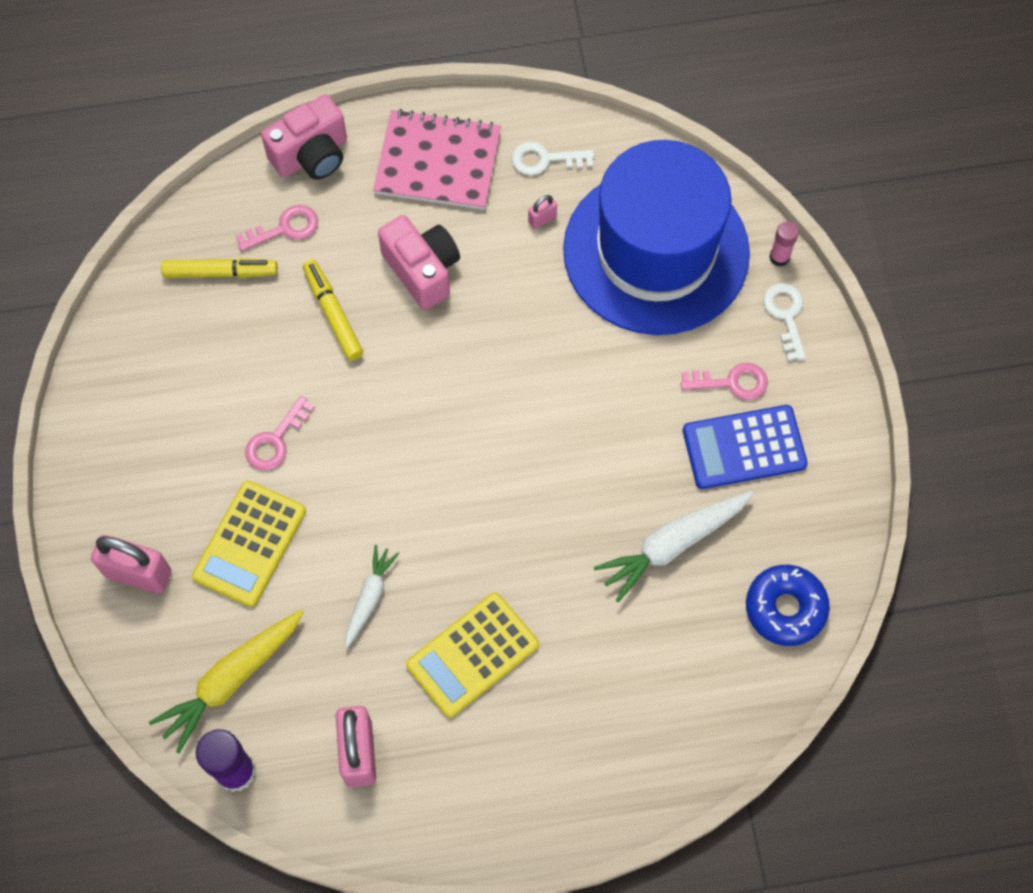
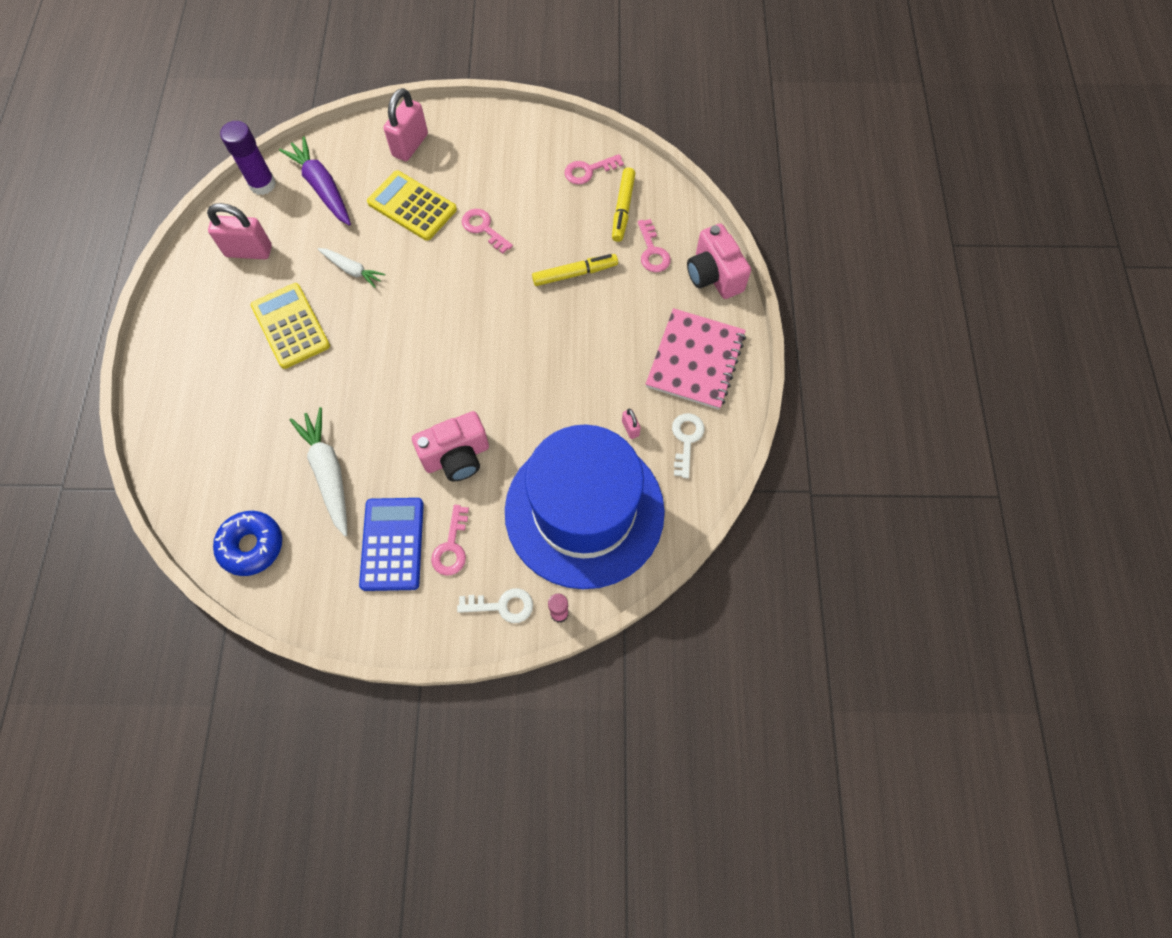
camera: 100 degrees right, 0 degrees up
yellow carrot [149,609,304,754] -> purple carrot [279,136,351,226]
pink camera [378,215,460,310] -> pink camera moved to [412,411,489,482]
none -> pink key [564,154,624,184]

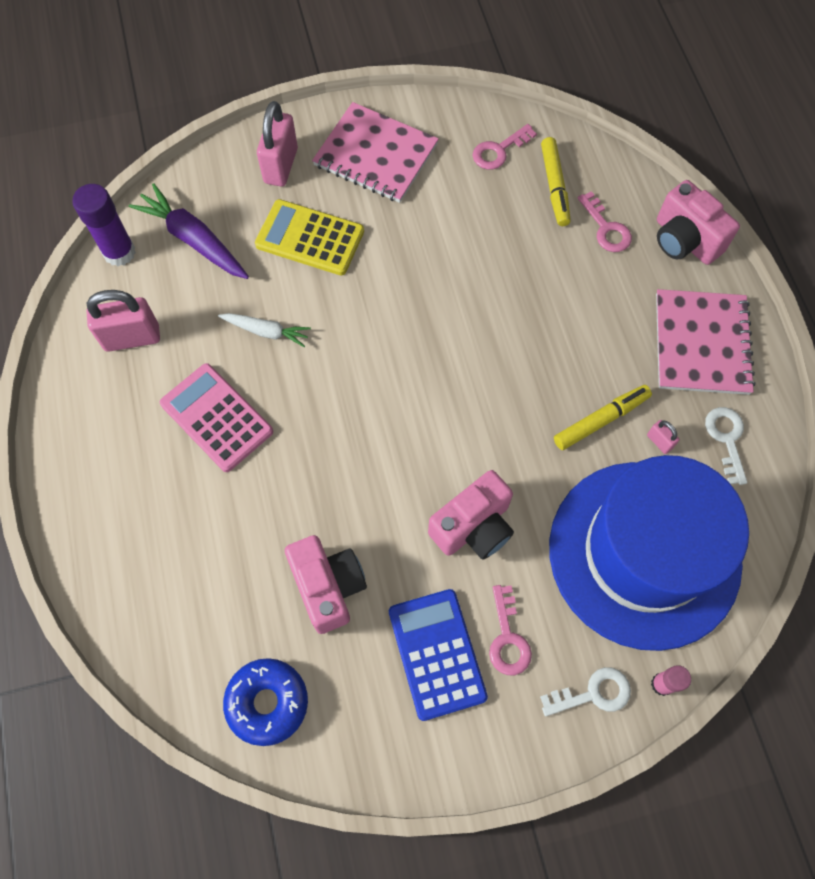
camera: 15 degrees left, 0 degrees up
yellow calculator [251,283,330,369] -> pink calculator [160,363,273,472]
white carrot [290,407,347,536] -> pink camera [285,535,367,634]
pink key [462,209,513,254] -> none
yellow marker [532,254,618,286] -> yellow marker moved to [554,385,652,450]
none -> pink notebook [312,102,439,203]

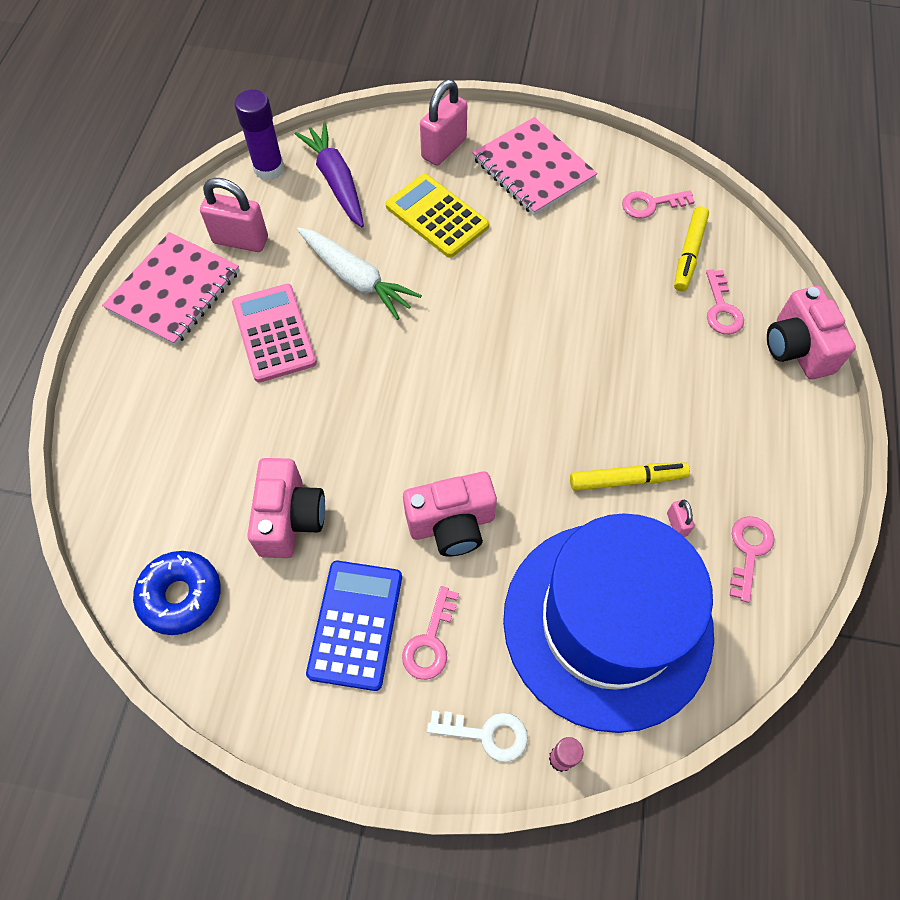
camera: 25 degrees right, 5 degrees down
white carrot [218,313,311,347] -> white carrot [297,227,422,320], size x1.66
pink notebook [656,289,755,395] -> pink notebook moved to [102,232,240,346]
white key [705,407,748,485] -> pink key [729,516,774,603]

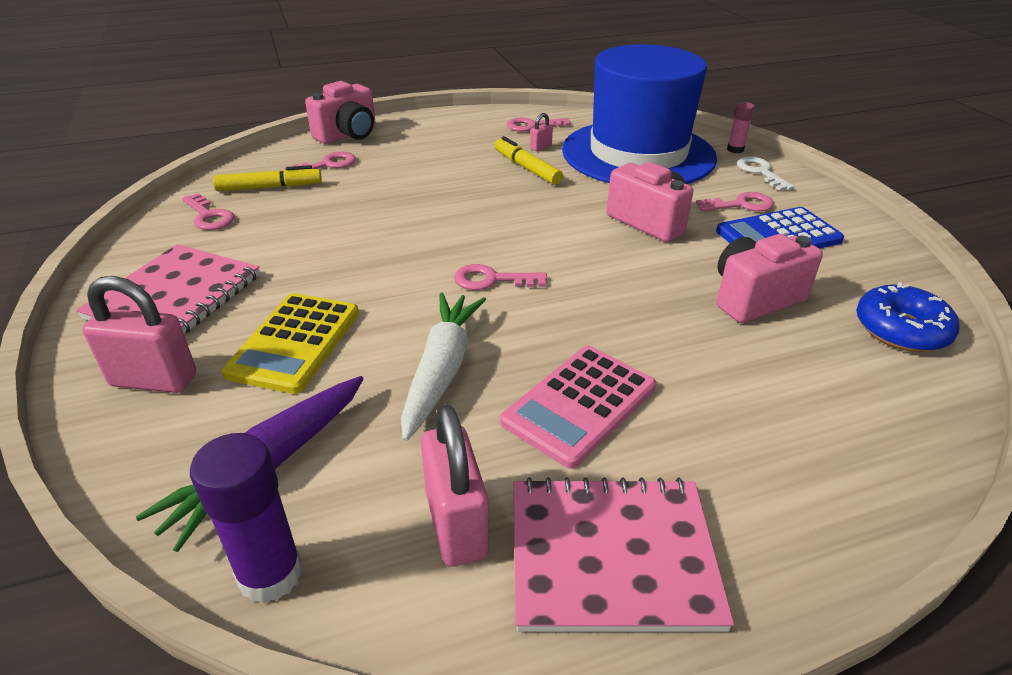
camera: 120 degrees left, 25 degrees down
none -> pink key [454,264,547,290]

